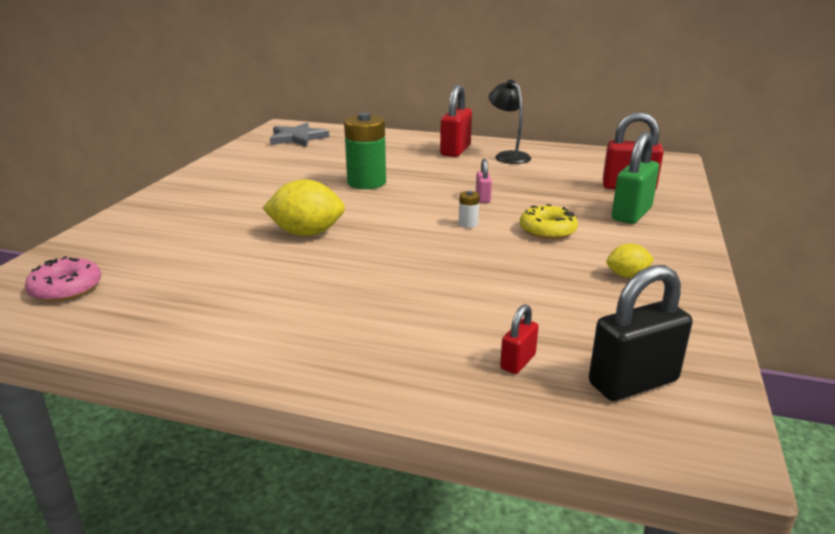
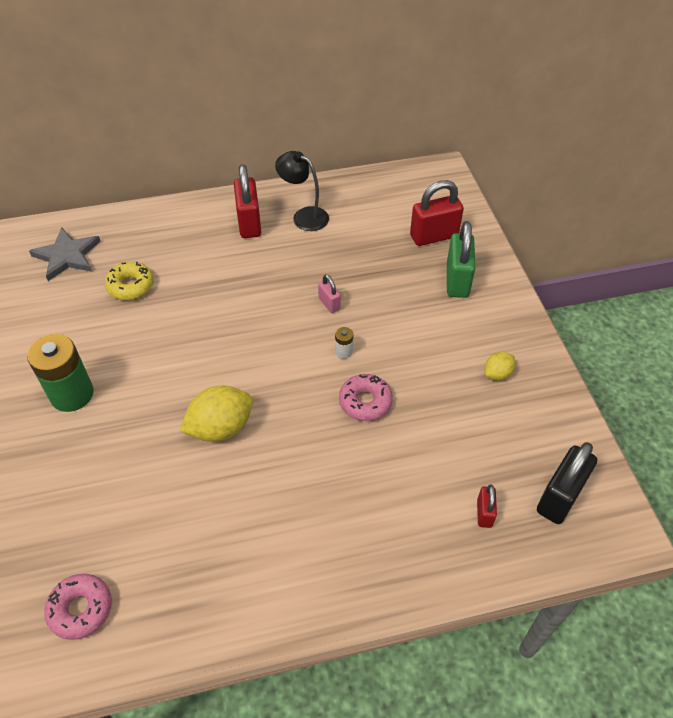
camera: 30 degrees left, 25 degrees up
green battery [344,113,386,189] -> green battery moved to [27,334,94,412]
yellow donut [520,204,578,240] -> yellow donut moved to [105,262,154,300]
none -> pink donut [339,374,393,421]

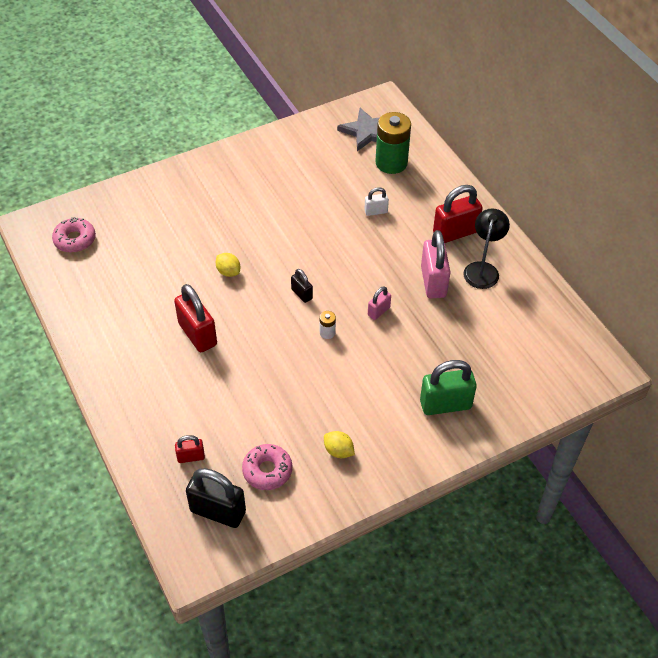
camera: 75 degrees right, 0 degrees up
green battery [27,334,94,412] -> green battery moved to [375,112,411,174]
yellow donut [105,262,154,300] -> none
yellow lemon [180,385,253,442] -> yellow lemon [216,253,240,277], size x0.54
pink donut [339,374,393,421] -> pink donut moved to [242,444,292,490]
red padlock [410,180,464,246] -> red padlock moved to [174,284,217,352]
none -> black padlock [291,269,313,303]
none -> white padlock [364,187,389,216]
none -> pink padlock [421,230,451,298]

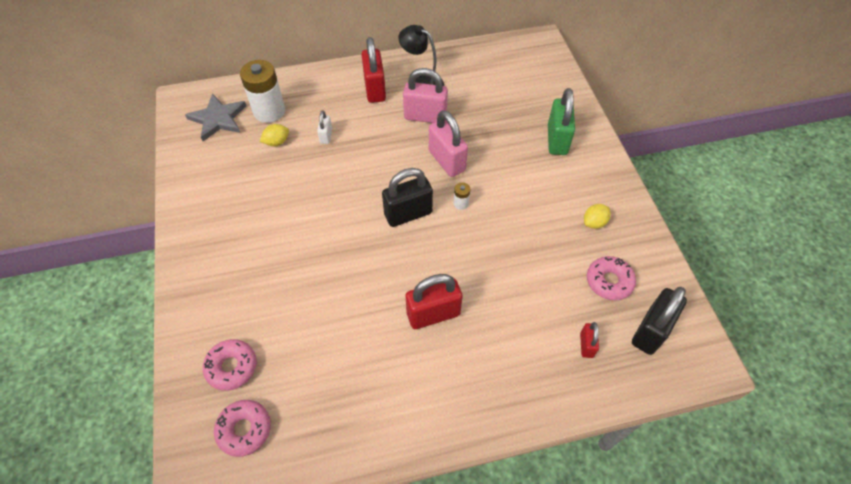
camera: 75 degrees left, 5 degrees up
yellow lemon [216,253,240,277] -> yellow lemon moved to [260,124,289,146]
black padlock [291,269,313,303] -> black padlock [382,168,433,227], size x1.92
pink padlock [368,286,391,320] -> pink padlock [429,110,468,177], size x1.92
green battery [375,112,411,174] -> white battery [240,60,285,123]
none -> pink donut [203,339,257,391]

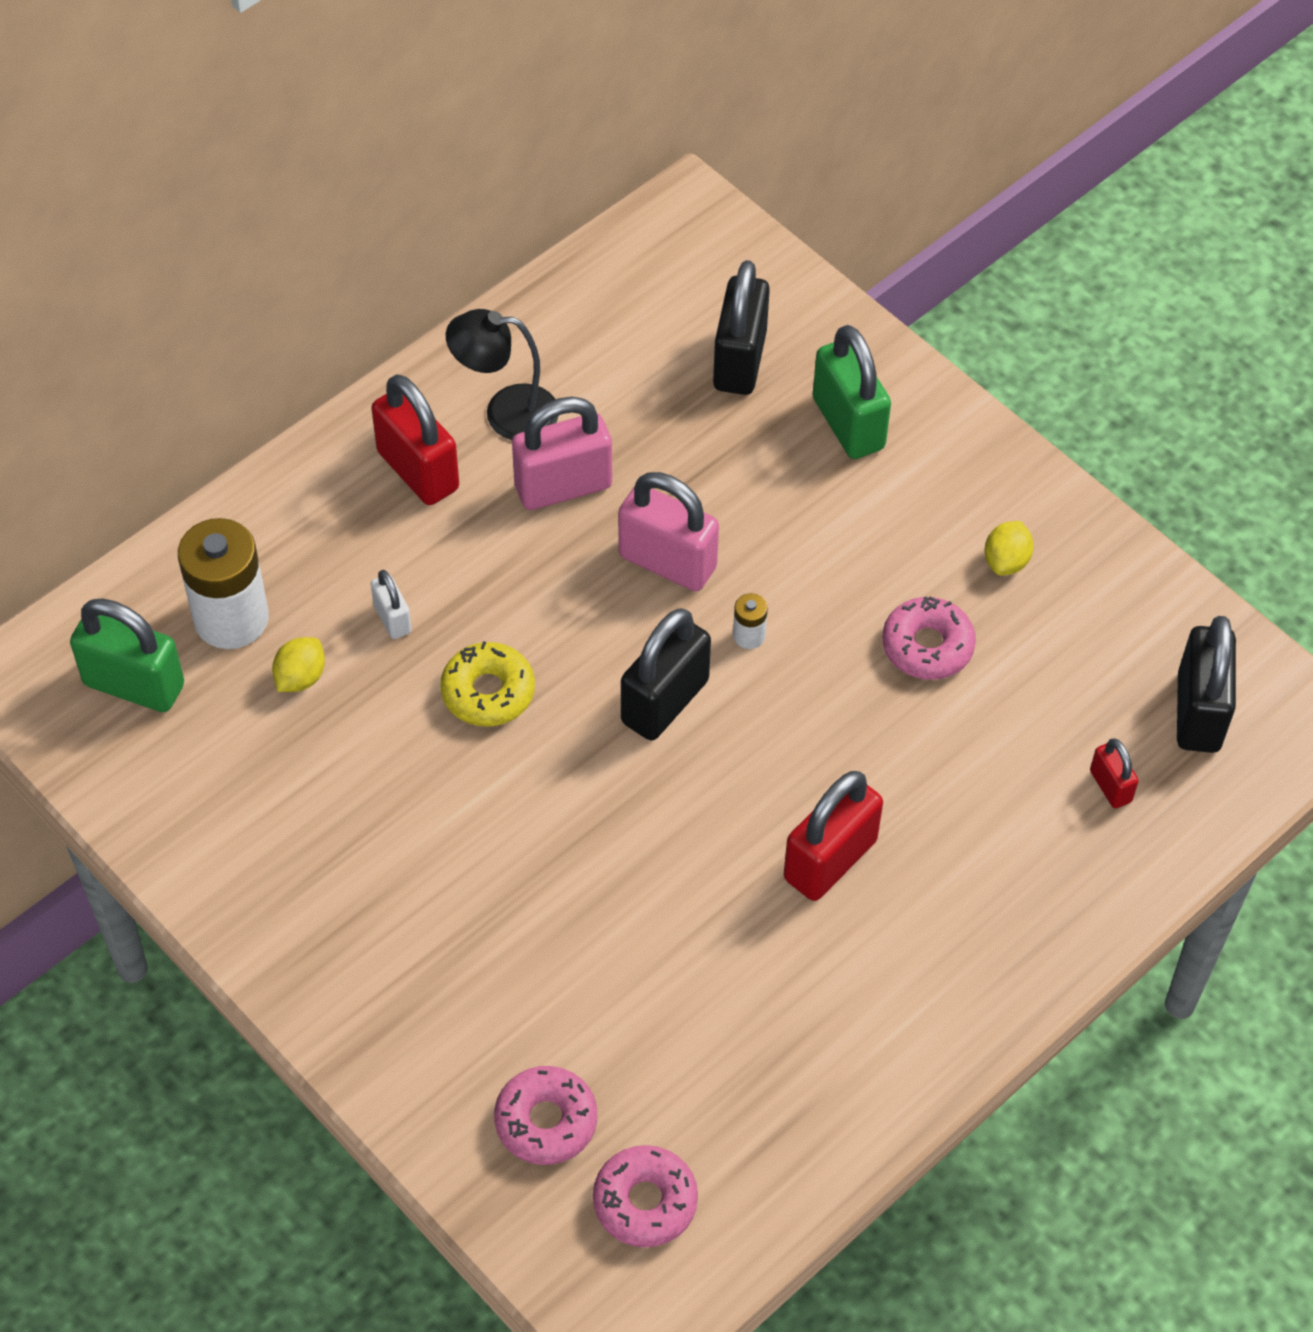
camera: 30 degrees left, 0 degrees up
grey star [185,93,246,141] -> green padlock [70,598,184,712]
pink donut [587,256,636,300] -> pink donut moved to [882,596,976,680]
none -> yellow donut [440,641,535,726]
none -> black padlock [713,260,770,395]

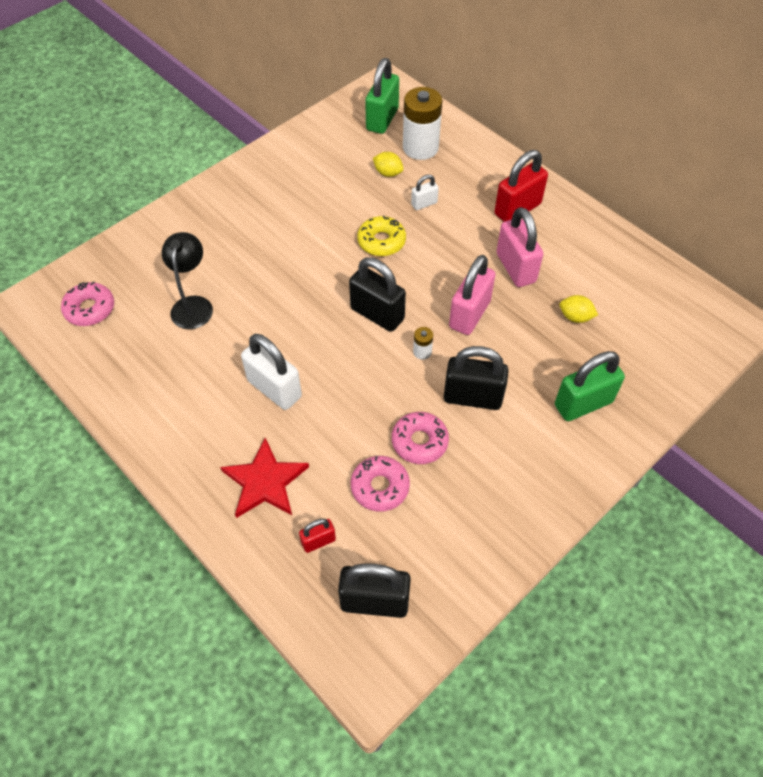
camera: 90 degrees right, 0 degrees up
black lamp [446,309,558,440] -> black lamp moved to [162,232,213,329]
pink donut [494,1066,597,1165] -> pink donut moved to [351,456,410,512]
black padlock [713,260,770,395] -> black padlock moved to [444,346,509,410]
red padlock [784,771,883,901] -> white padlock [241,334,302,410]
yellow lemon [985,521,1034,576] -> yellow lemon moved to [560,295,598,323]
none -> red star [220,438,309,518]

